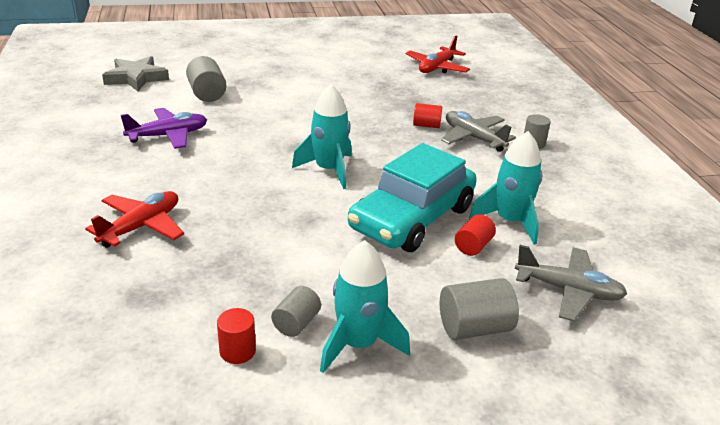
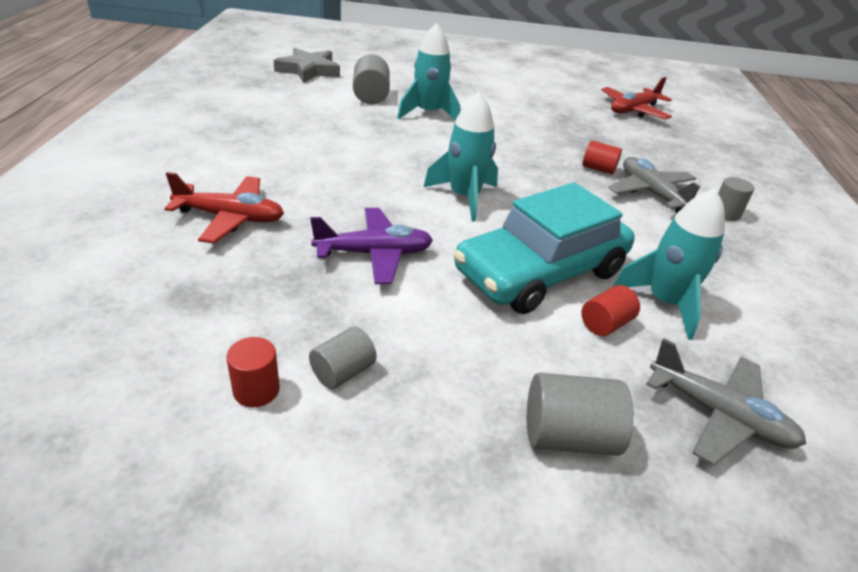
camera: 15 degrees right, 5 degrees up
red plane [85,191,184,248] -> red plane turned 45 degrees clockwise [165,172,284,244]
purple plane [121,108,207,149] -> purple plane moved to [310,208,433,284]
turquoise rocket [320,240,410,373] -> turquoise rocket moved to [397,23,460,121]

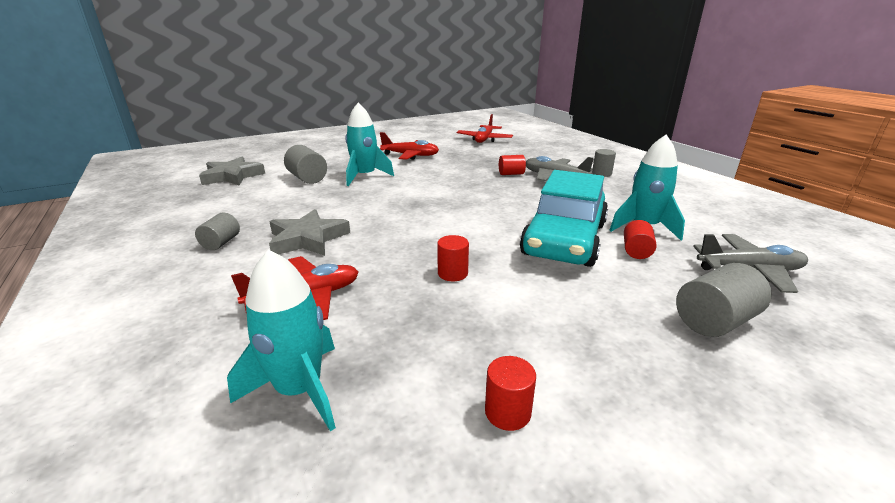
camera: 30 degrees left, 10 degrees down
grey cylinder [309,327,377,389] -> grey cylinder moved to [195,212,240,250]
purple plane [310,208,433,284] -> red cylinder [437,235,469,281]
turquoise rocket [424,92,498,222] -> turquoise rocket moved to [227,249,336,432]
none -> grey star [269,209,350,256]
none -> red plane [380,132,439,160]

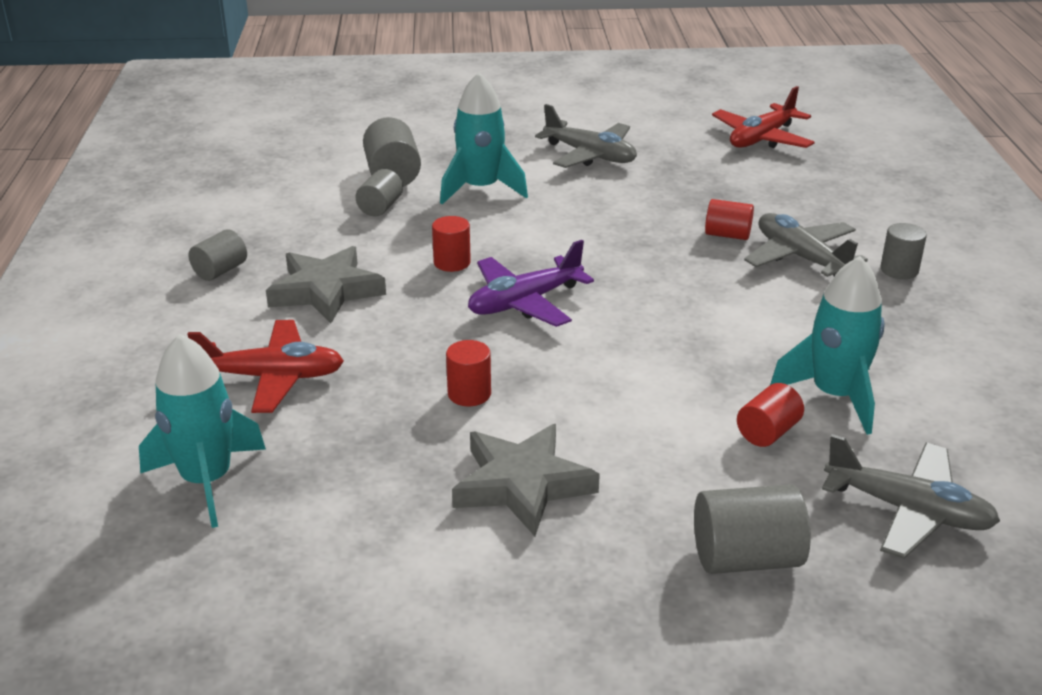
camera: 25 degrees right, 5 degrees up
grey star [199,157,265,186] -> grey star moved to [452,424,600,536]
red plane [380,132,439,160] -> grey plane [535,104,637,168]
red cylinder [485,356,536,431] -> red cylinder moved to [432,216,471,272]
turquoise car [520,170,608,267] -> none
none -> grey cylinder [356,169,403,216]
none -> purple plane [468,240,594,327]

